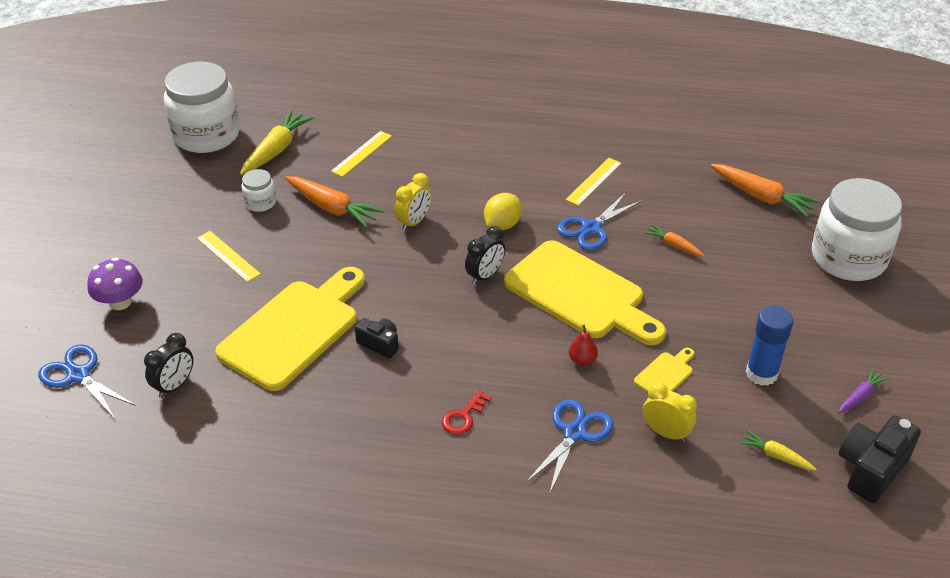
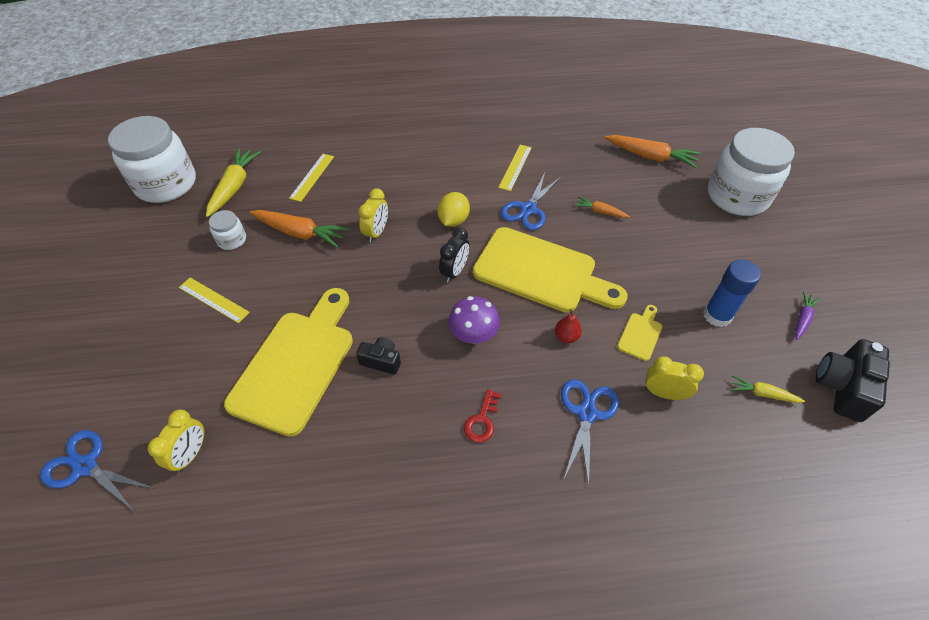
camera: 15 degrees left, 10 degrees up
purple mushroom [87,258,143,310] -> purple mushroom moved to [448,296,500,344]
black clock [144,333,193,398] -> yellow clock [148,410,204,472]

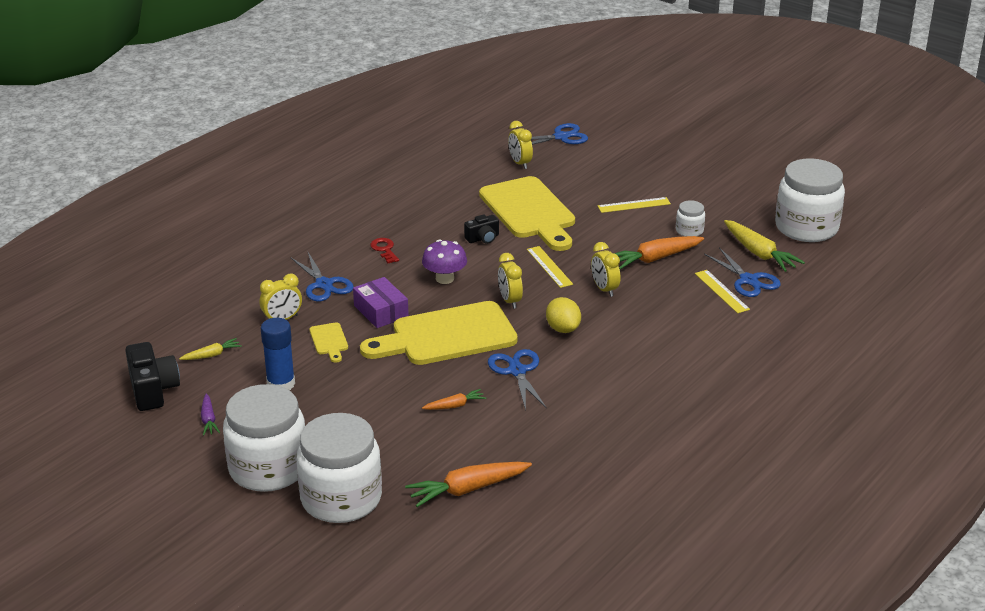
camera: 135 degrees right, 20 degrees down
black clock [439,227,469,282] -> yellow clock [498,253,523,309]
yellow ruler [498,145,532,191] -> yellow ruler moved to [527,246,573,288]
red pear [555,309,582,343] -> purple box [353,277,409,328]
none -> white jar [223,384,305,492]
none -> blue scissors [704,247,781,297]

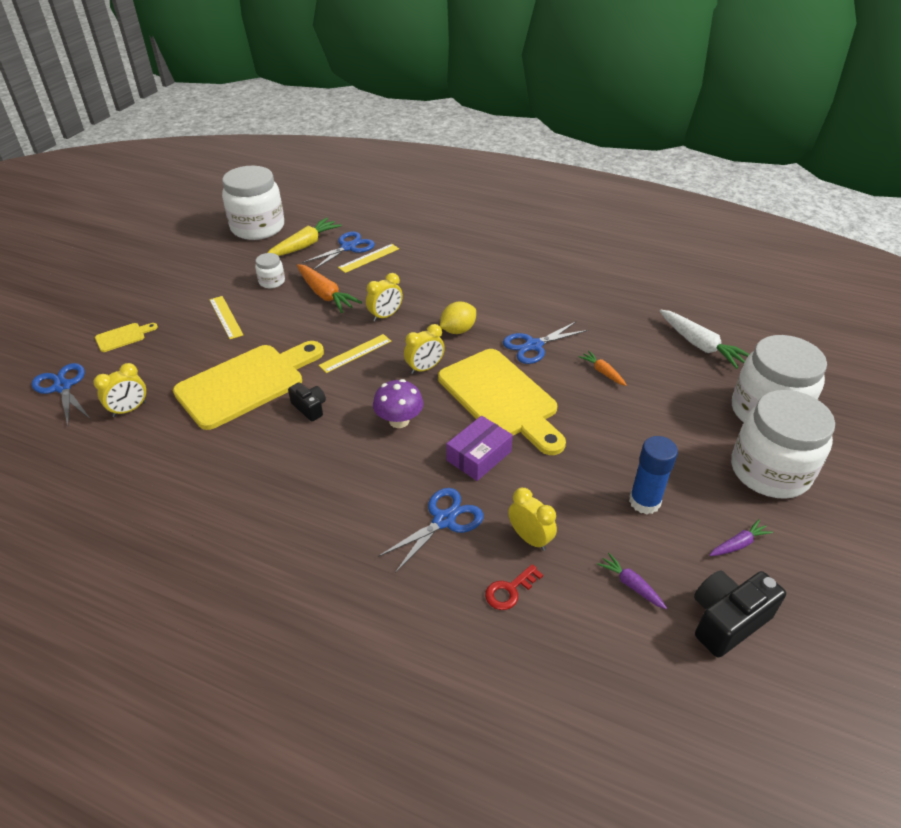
camera: 105 degrees left, 10 degrees up
yellow carrot [179,338,242,360] -> purple carrot [597,553,667,609]
yellow cutting board [310,322,348,363] -> yellow cutting board moved to [95,323,158,352]
red key [370,238,399,263] -> red key moved to [485,564,543,610]
orange carrot [405,462,532,507] -> white carrot [660,309,750,369]

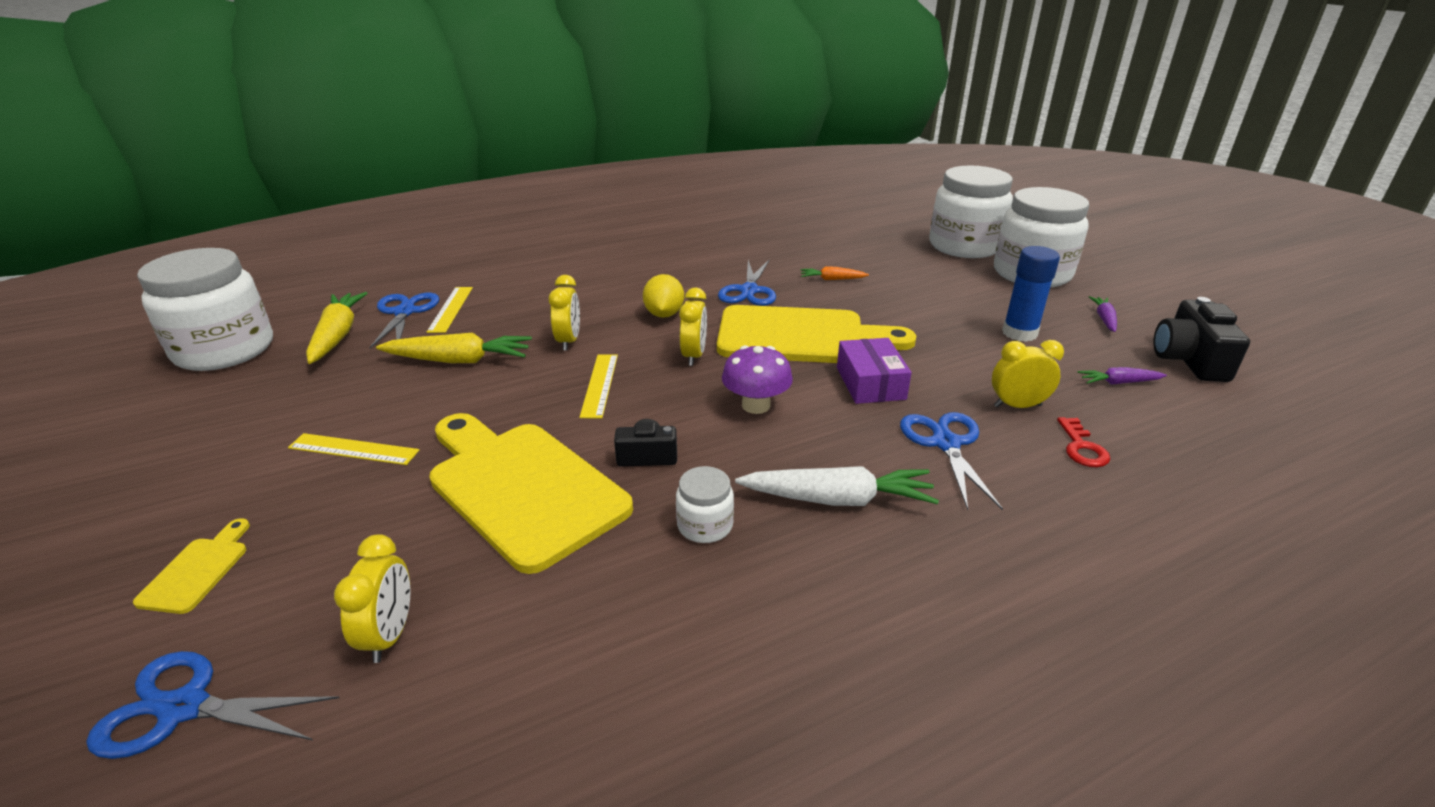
camera: 50 degrees left, 10 degrees down
yellow cutting board [173,341,324,430] -> yellow cutting board turned 45 degrees counterclockwise [429,413,633,574]
white jar [255,253,285,288] -> white jar moved to [676,466,734,543]
orange carrot [297,264,362,313] -> yellow carrot [376,333,532,363]
white carrot [660,309,750,369] -> white carrot moved to [735,466,939,506]

